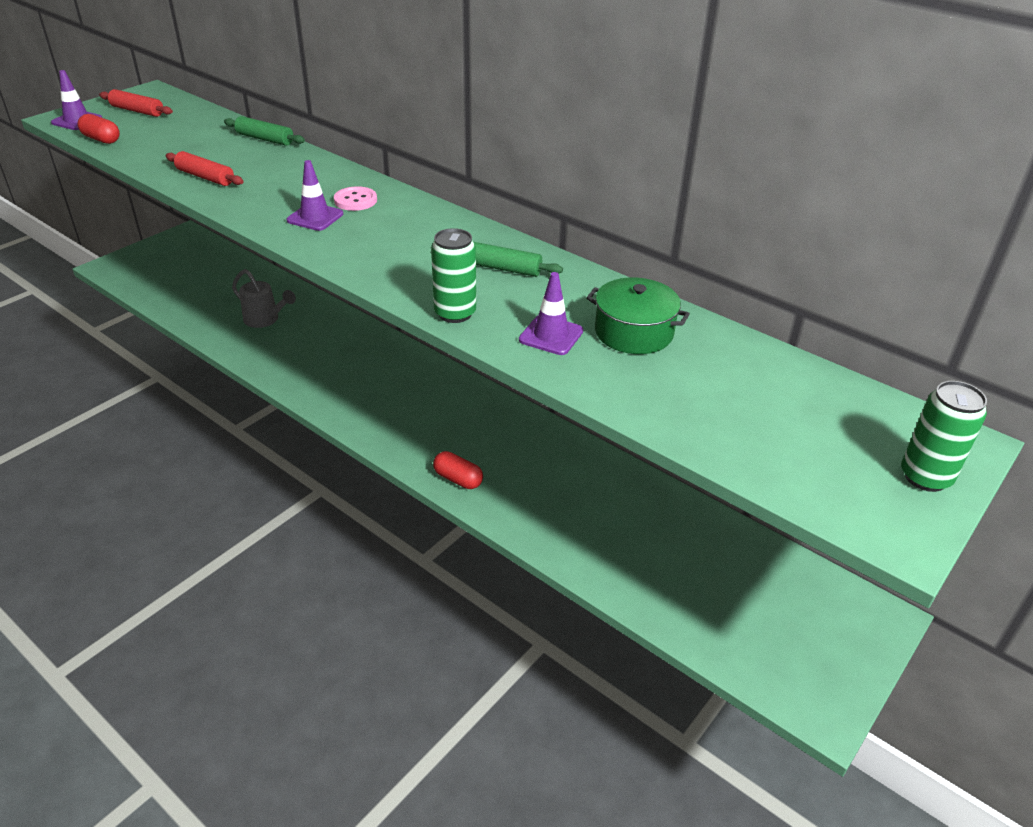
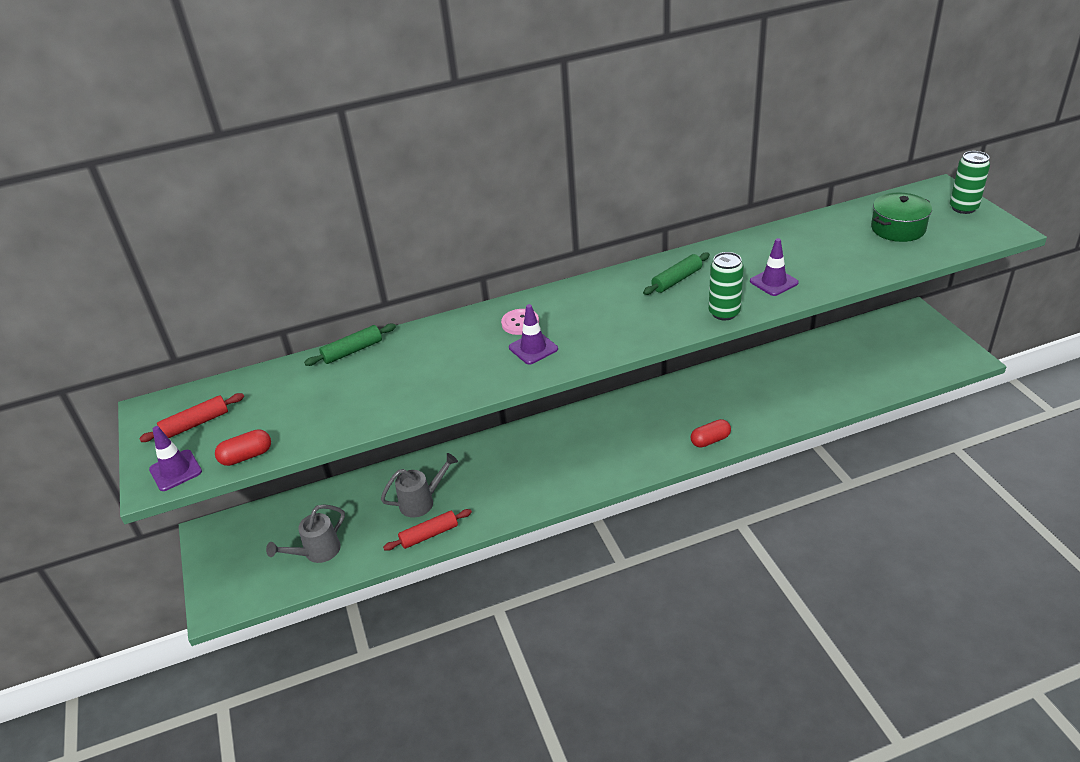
camera: 55 degrees left, 0 degrees up
red rolling pin [166,151,244,186] -> red rolling pin moved to [383,509,472,551]
green pot [586,278,690,354] -> green pot moved to [871,193,932,242]
none -> grey watering can [266,504,345,563]

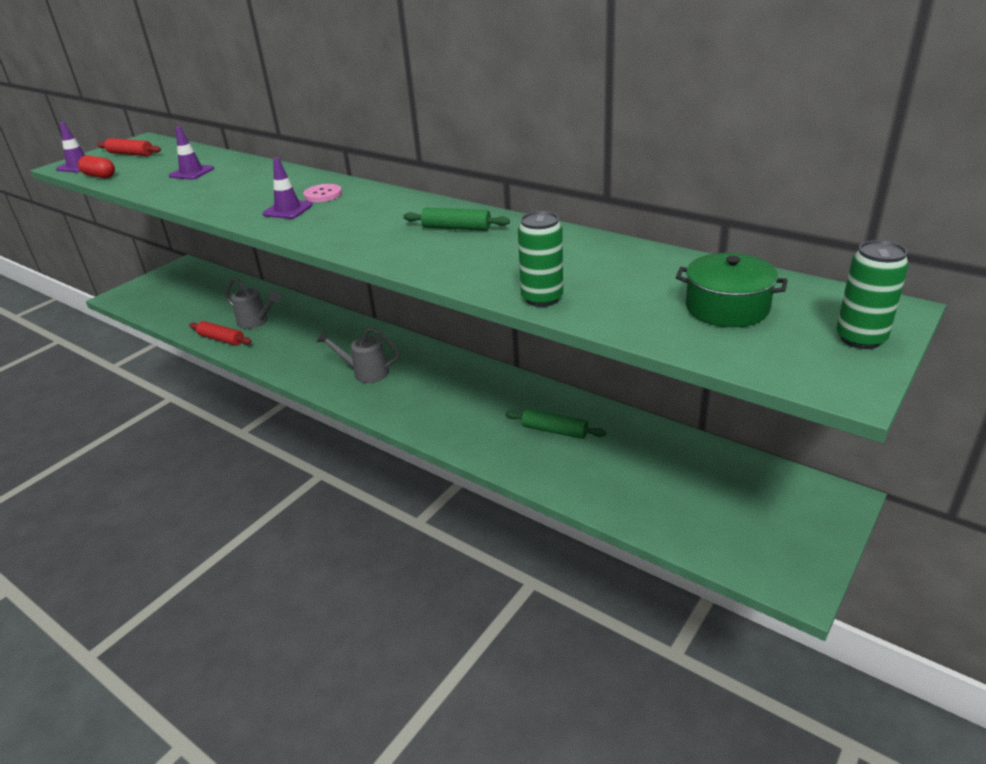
camera: 55 degrees right, 5 degrees down
grey watering can [266,504,345,563] -> grey watering can moved to [317,327,400,383]
green rolling pin [304,323,396,366] -> green rolling pin moved to [505,409,606,439]
red capsule [691,419,731,448] -> none
green can [709,252,744,320] -> green can moved to [518,211,563,307]
purple traffic cone [750,238,799,296] -> purple traffic cone moved to [169,126,214,180]

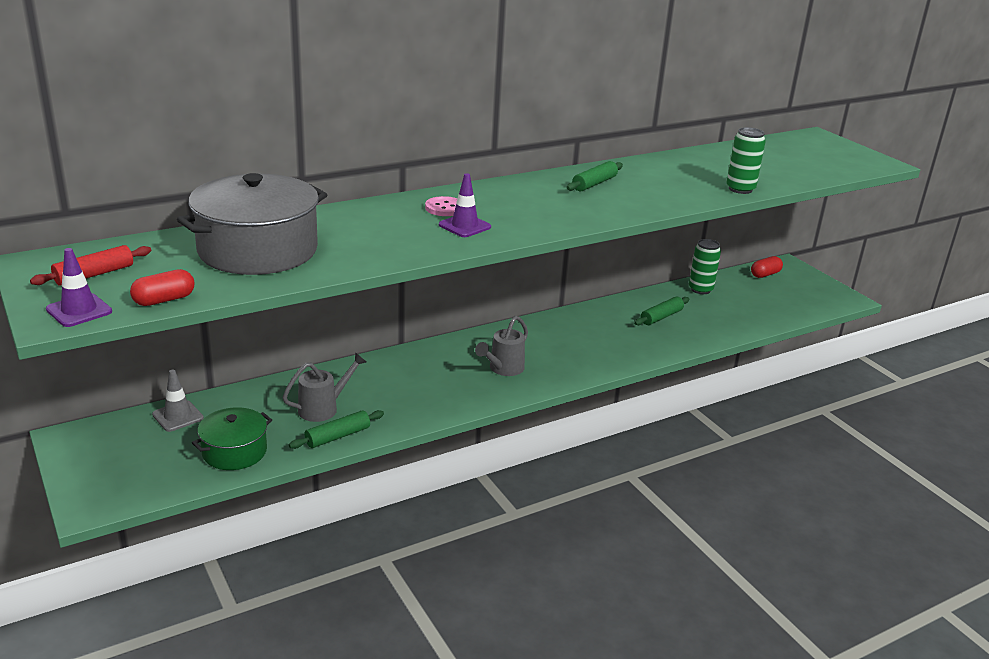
camera: 70 degrees left, 5 degrees down
purple traffic cone [169,126,214,180] -> grey pot [177,173,327,275]
red rolling pin [189,321,252,346] -> green rolling pin [289,410,384,449]
green pot [676,253,788,327] -> green pot moved to [192,407,272,470]
green can [836,240,909,349] -> green can moved to [689,239,721,294]
none -> grey traffic cone [152,369,204,432]
none -> red capsule [751,256,783,278]

